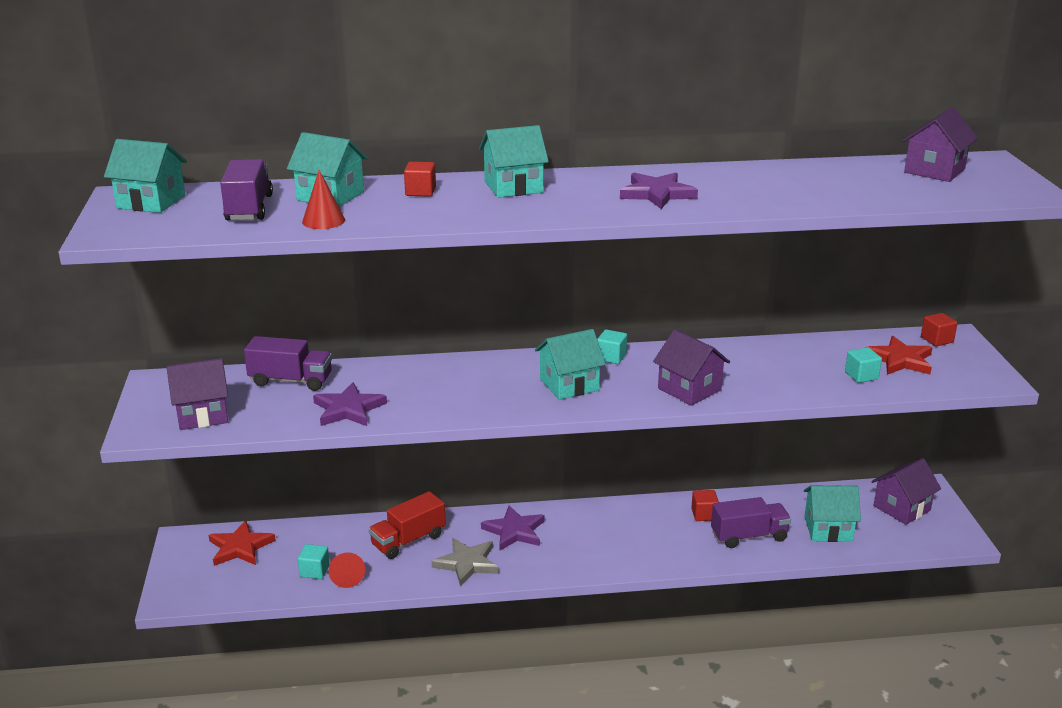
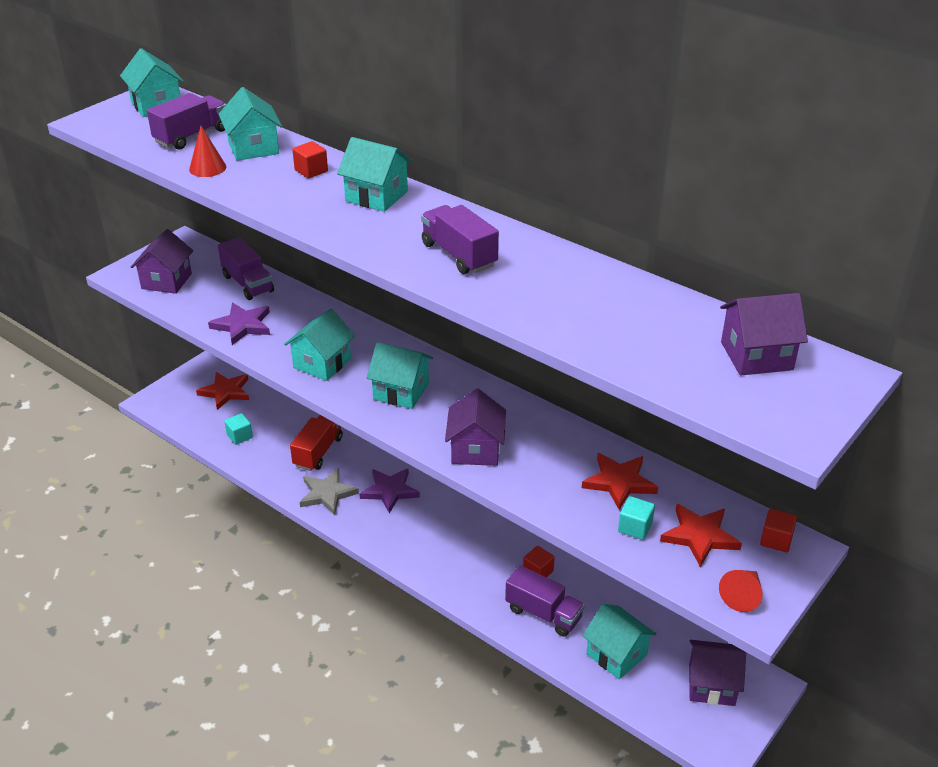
camera: 45 degrees right, 10 degrees up
purple house [167,358,228,430] -> purple house turned 75 degrees clockwise [131,229,193,294]
red cone [328,552,365,588] -> red cone moved to [719,570,763,612]
red truck [369,491,446,559] -> red truck turned 105 degrees clockwise [290,415,343,471]
turquoise cube [597,329,627,364] -> none
purple star [620,172,698,209] -> purple truck [421,205,499,274]
none -> turquoise house [284,309,355,381]
none -> red star [582,453,658,510]

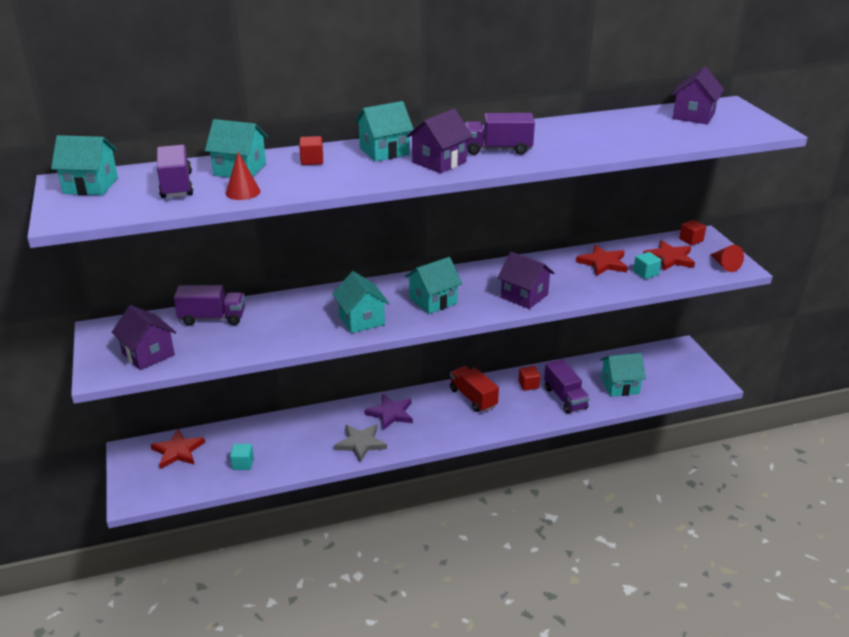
camera: 55 degrees left, 5 degrees down
purple star [208,303,270,345] -> none
red truck [290,415,343,471] -> red truck moved to [450,366,499,412]
purple truck [505,565,584,637] -> purple truck turned 90 degrees clockwise [544,359,590,414]
purple house [689,640,746,706] -> purple house moved to [407,109,473,173]

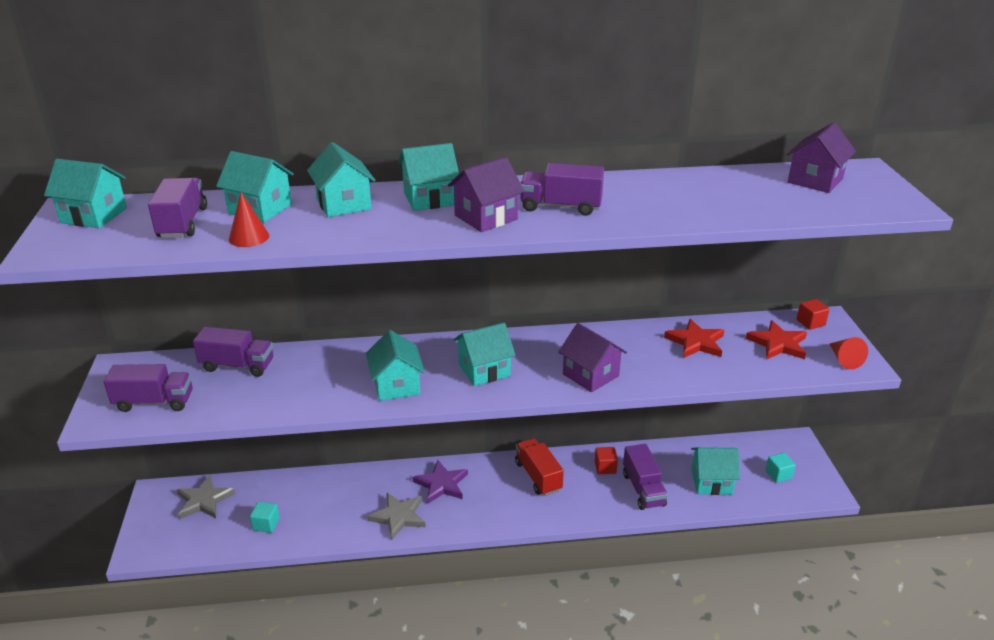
camera: 10 degrees right, 0 degrees up
purple house [111,305,176,370] -> purple truck [104,364,193,412]
red star [151,430,205,469] -> grey star [177,475,235,519]
red cube [299,136,323,165] -> turquoise house [307,142,376,217]
turquoise cube [633,252,661,279] -> turquoise cube moved to [765,453,796,483]

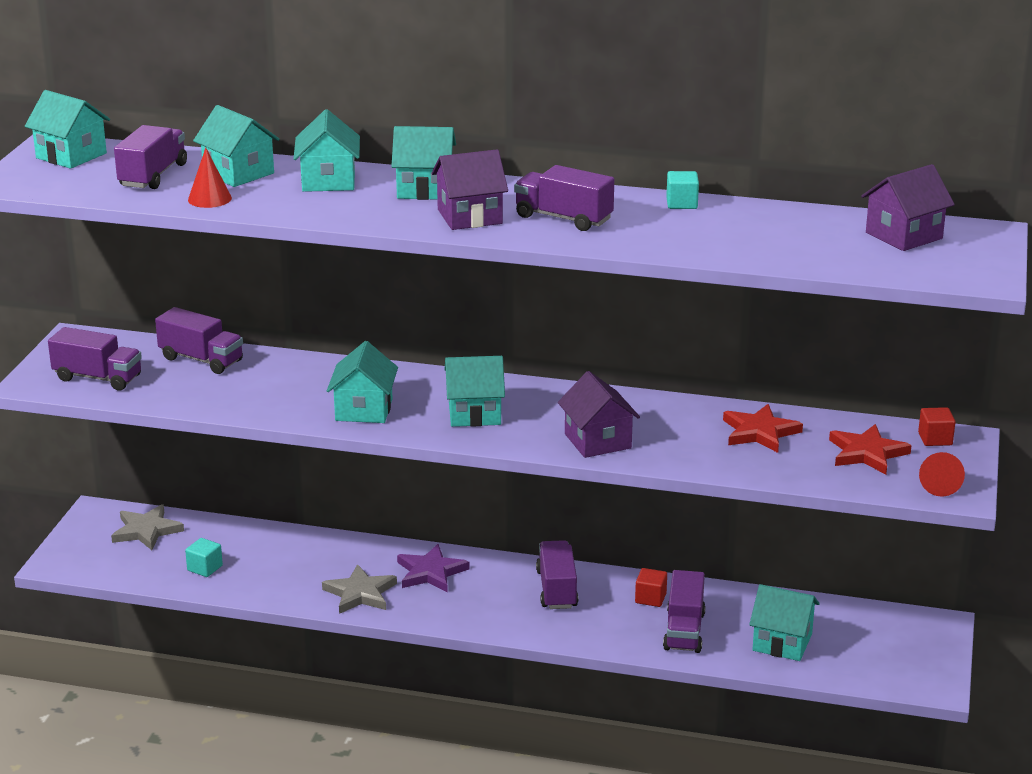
camera: 20 degrees right, 5 degrees down
red truck [515,438,564,496] -> purple truck [536,540,578,609]
turquoise cube [765,453,796,483] -> turquoise cube moved to [666,171,699,209]

